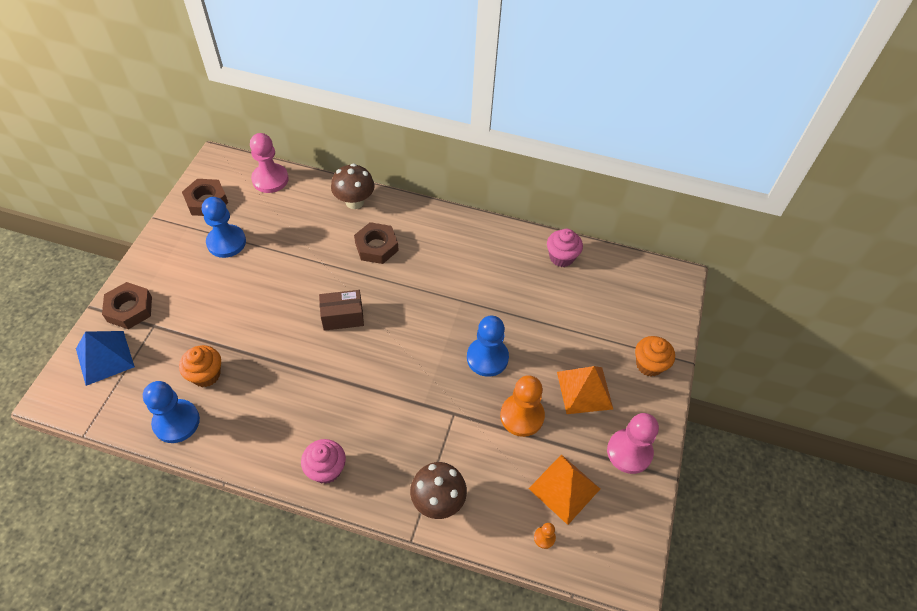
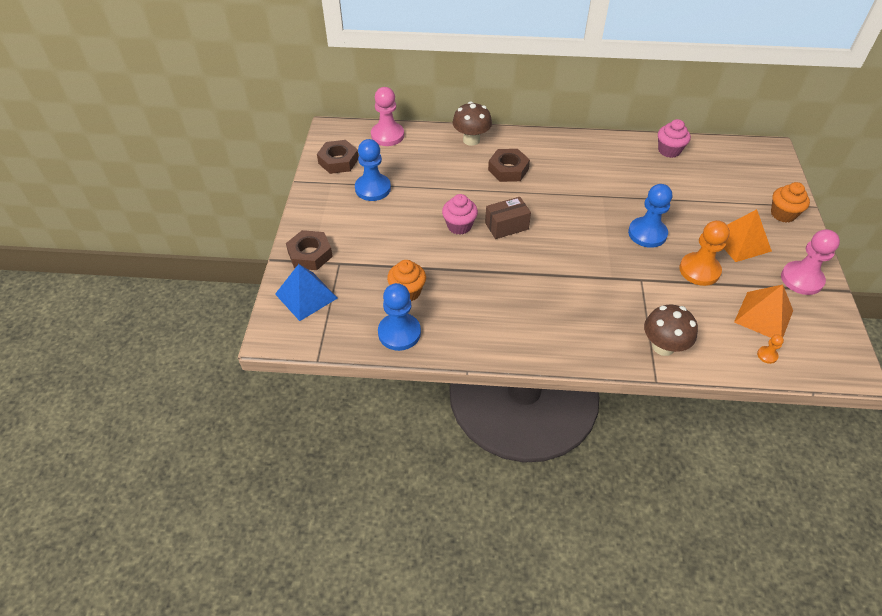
camera: 10 degrees left, 5 degrees down
pink cupcake [301,439,346,484] -> pink cupcake moved to [442,194,478,235]

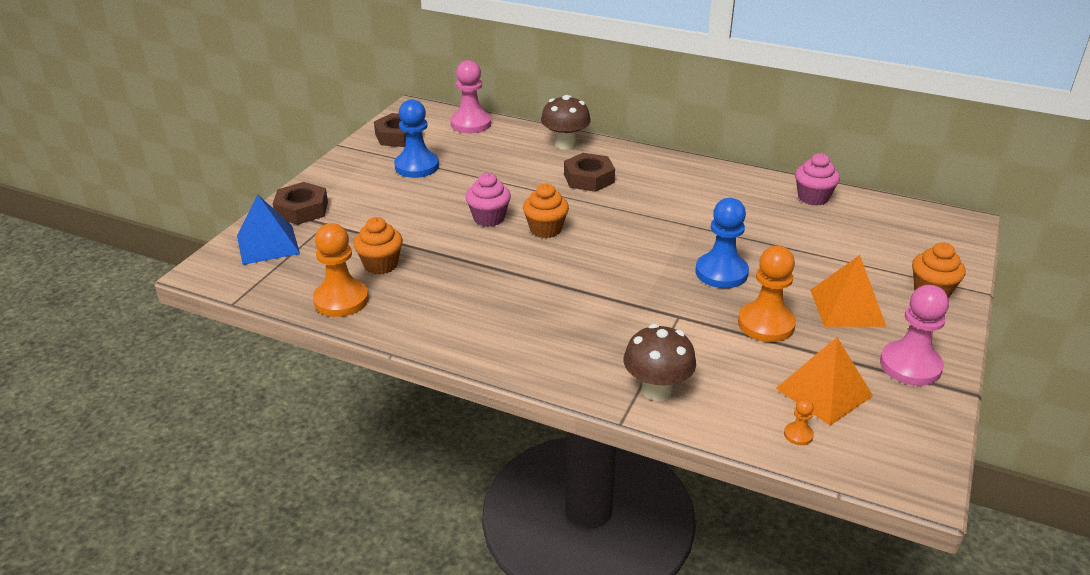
camera: 20 degrees right, 15 degrees down
blue pawn [378,283,421,351] -> orange pawn [313,223,369,317]
brown box [485,197,531,239] -> orange cupcake [523,183,569,238]

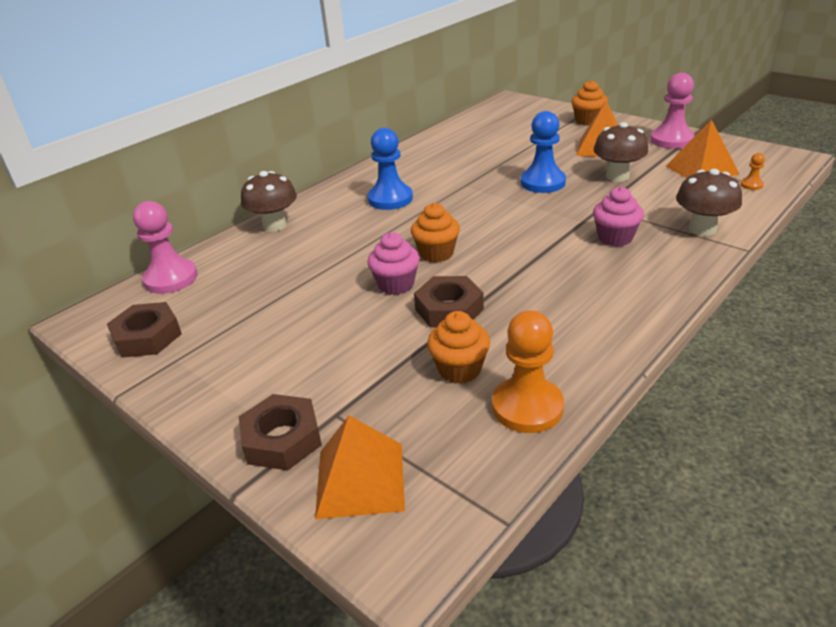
camera: 70 degrees left, 0 degrees up
blue pyramid [237,195,300,265] -> orange pyramid [315,416,405,519]
blue pawn [394,99,439,178] -> blue pawn moved to [368,128,413,210]
brown nut [564,153,615,192] -> brown nut moved to [414,276,484,328]
orange pawn [738,246,796,342] -> brown mushroom [594,122,648,182]
pink cupcake [795,153,840,206] -> pink cupcake moved to [593,187,644,246]

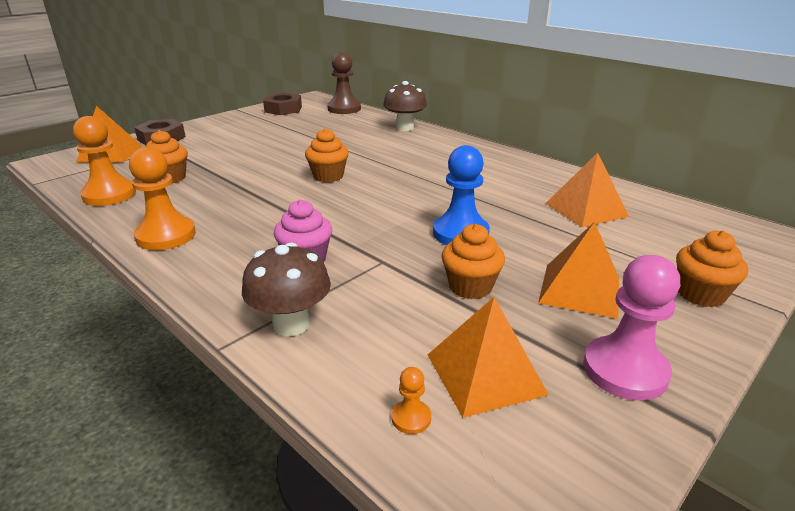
camera: 90 degrees right, 5 degrees down
pink pawn [133,201,198,294] -> brown pawn [327,52,361,114]
pink cupcake [367,232,420,295] -> none
blue pawn [368,128,413,210] -> none
brown nut [414,276,484,328] -> none
brown mushroom [594,122,648,182] -> orange cupcake [441,224,505,299]
none -> orange pawn [129,147,196,250]
none -> orange pyramid [546,153,629,228]

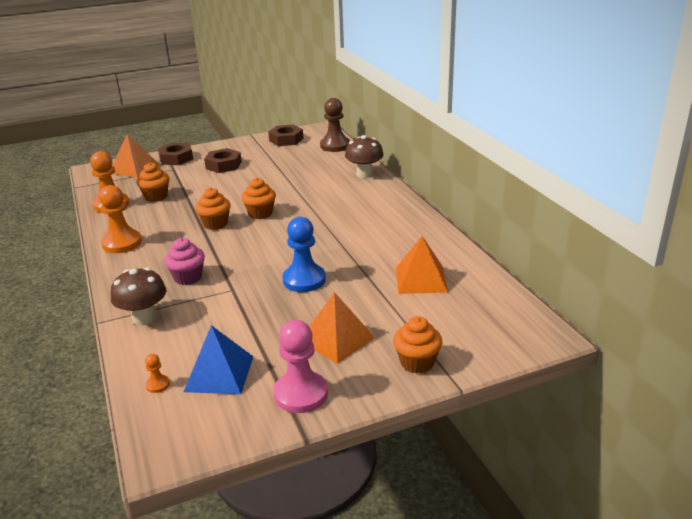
camera: 25 degrees right, 0 degrees up
orange pyramid [428,297,549,418] -> blue pyramid [184,325,254,394]
orange cupcake [441,224,505,299] -> orange cupcake moved to [195,188,231,230]
none -> brown nut [204,148,242,173]

